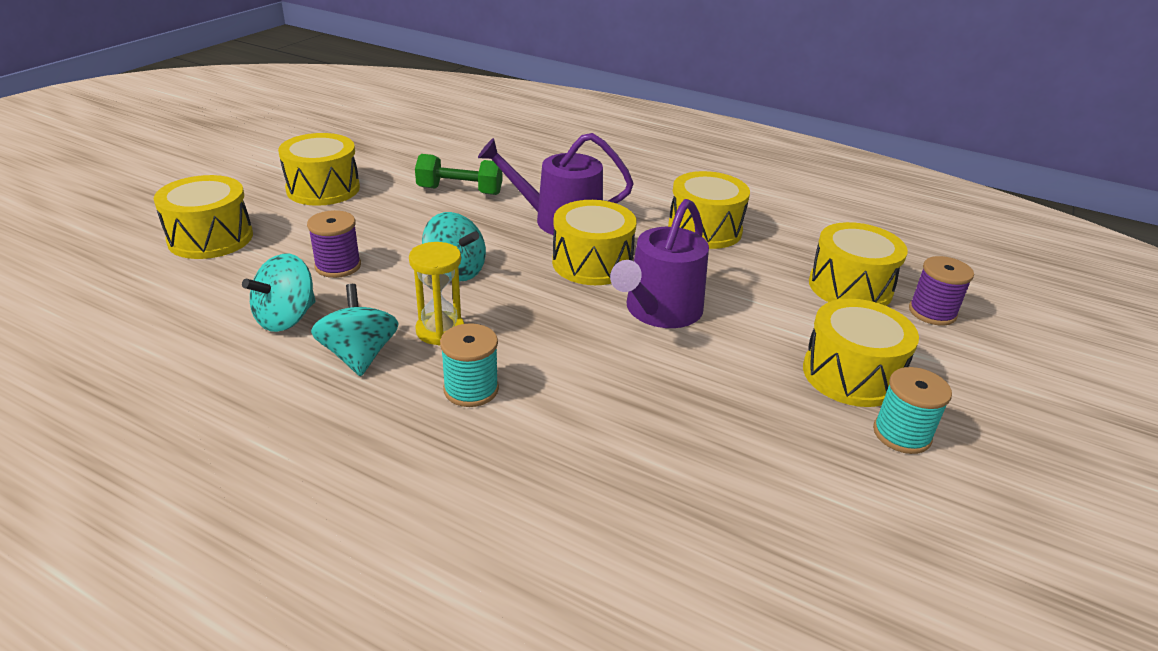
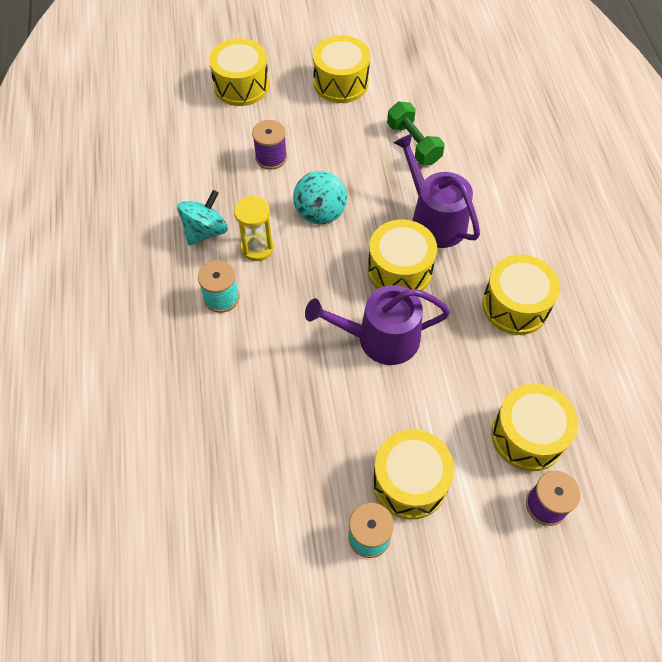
camera: 55 degrees right, 25 degrees up
turquoise spinning top [242,253,316,332] -> none

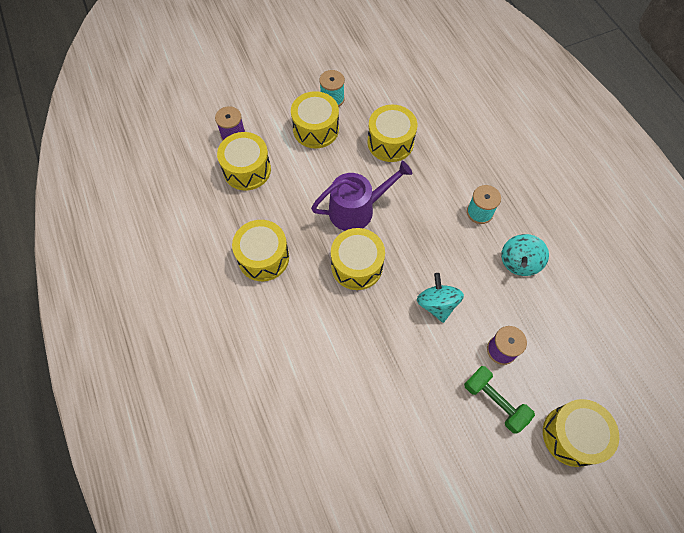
camera: 165 degrees right, 5 degrees up
yellow hourglass [234,196,274,261] -> none
yellow drum [313,35,370,103] -> yellow drum moved to [367,105,417,162]
green dumbbell [387,101,445,165] -> green dumbbell moved to [464,366,535,434]
purple watering can [393,133,480,248] -> none

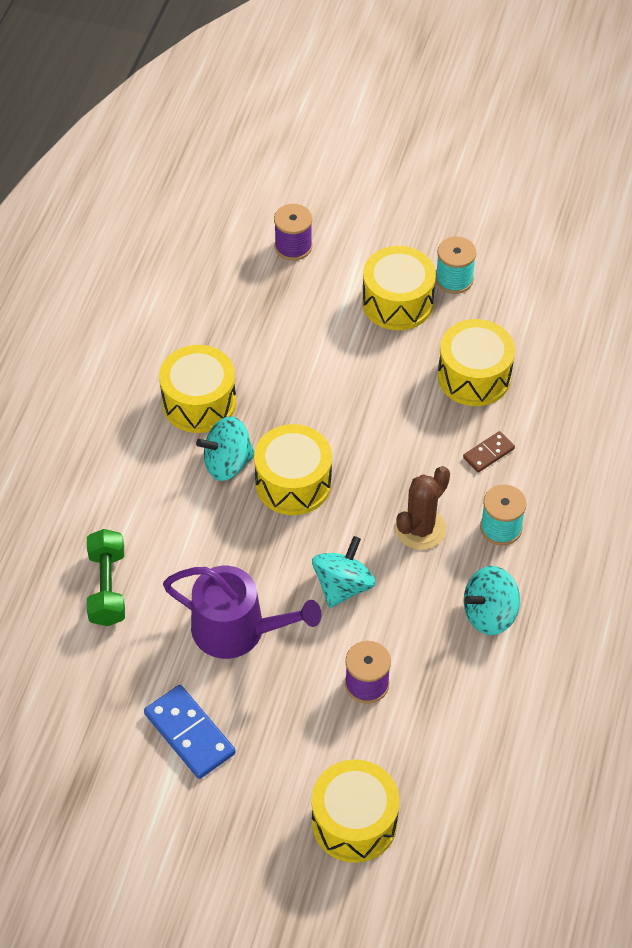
camera: 40 degrees right, 10 degrees down
yellow drum [217,132,271,191] -> none
purple watering can [311,161,412,231] -> purple watering can moved to [163,566,322,659]
green dumbbell [464,366,535,434] -> green dumbbell moved to [87,529,125,626]
none -> blue domino [144,685,236,779]
none -> turquoise spinning top [196,416,254,481]
none -> brown cactus [396,466,450,550]
none -> brown domino [463,431,515,473]

